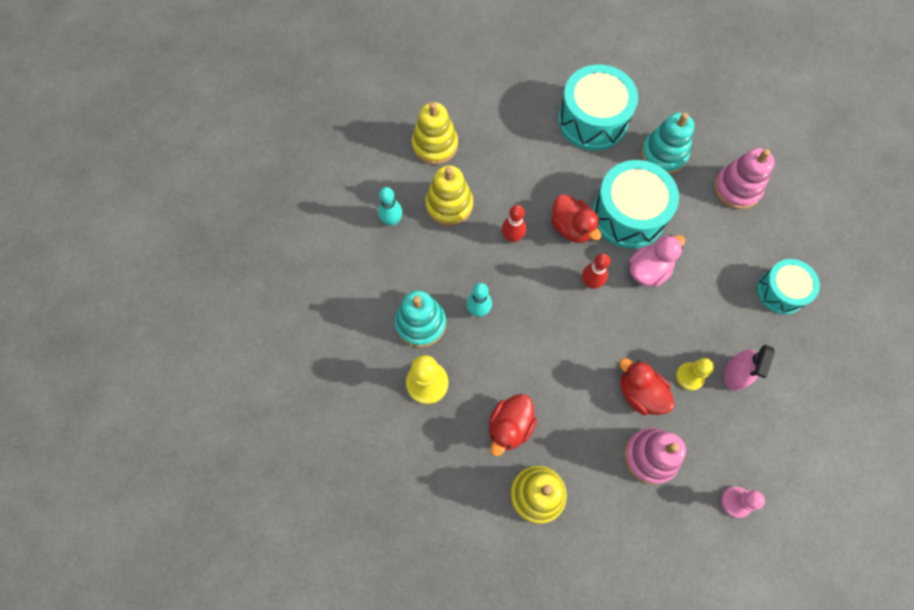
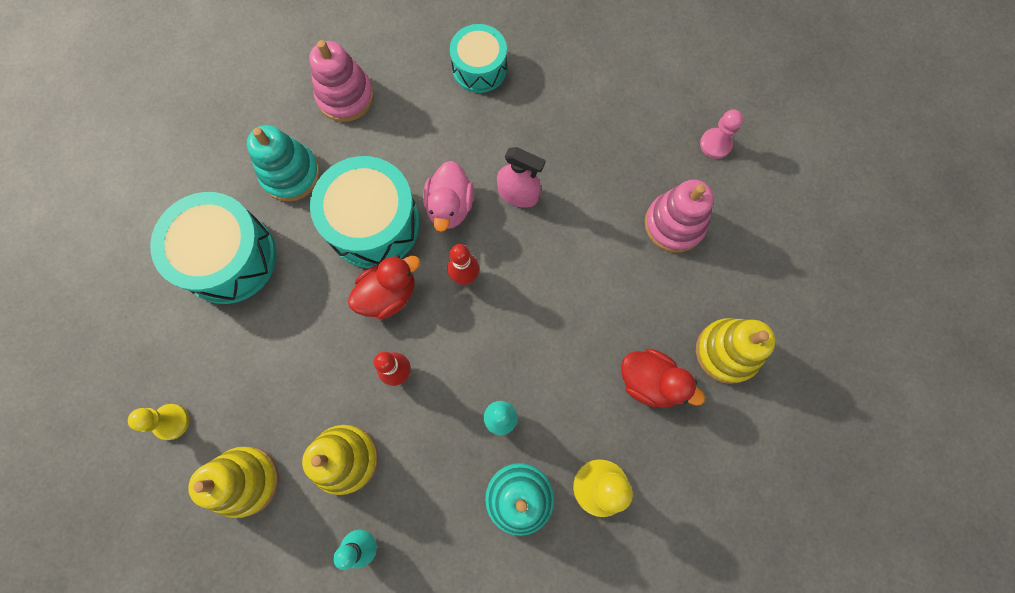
camera: 90 degrees left, 5 degrees up
red duck [619,358,675,415] -> none
pink duck [629,235,685,287] -> pink duck turned 135 degrees counterclockwise [423,161,474,232]
yellow pawn [676,358,714,391] -> yellow pawn moved to [128,404,189,440]
pink spray bottle [724,345,775,391] -> pink spray bottle moved to [497,147,546,208]

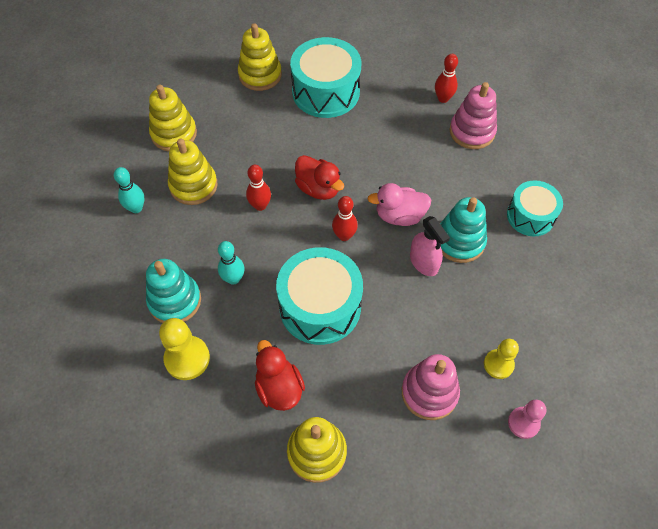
camera: 80 degrees right, 15 degrees down
yellow pawn [128,404,189,440] -> yellow pawn moved to [484,339,519,379]
turquoise stacking toy [247,125,320,202] -> turquoise stacking toy moved to [440,197,487,263]
turquoise drum [310,156,420,268] -> turquoise drum moved to [276,247,363,345]
pink spray bottle [497,147,546,208] -> pink spray bottle turned 45 degrees counterclockwise [410,216,450,276]
red duck [621,349,705,408] -> red duck turned 135 degrees clockwise [255,340,305,411]
none -> yellow stacking toy [238,23,282,91]
none -> red bowling pin [435,54,458,103]

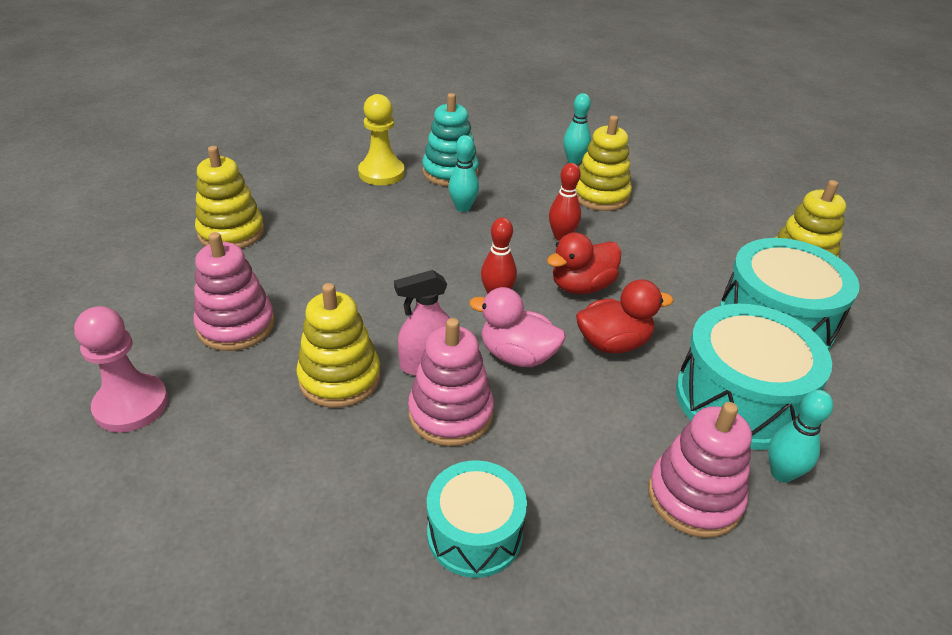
camera: 100 degrees right, 20 degrees down
yellow stacking toy [149,84,197,152] -> yellow stacking toy moved to [296,283,381,408]
red duck [255,340,305,411] -> red duck moved to [576,279,673,353]
turquoise drum [276,247,363,345] -> turquoise drum moved to [676,304,832,450]
pink duck [368,183,431,226] -> pink duck turned 75 degrees counterclockwise [469,287,565,367]
red bowling pin [435,54,458,103] -> turquoise bowling pin [768,390,833,483]
turquoise stacking toy [440,197,487,263] -> pink stacking toy [408,318,494,446]
yellow pawn [484,339,519,379] -> none
pink pawn [508,400,546,439] -> pink pawn [74,306,168,432], size x1.50

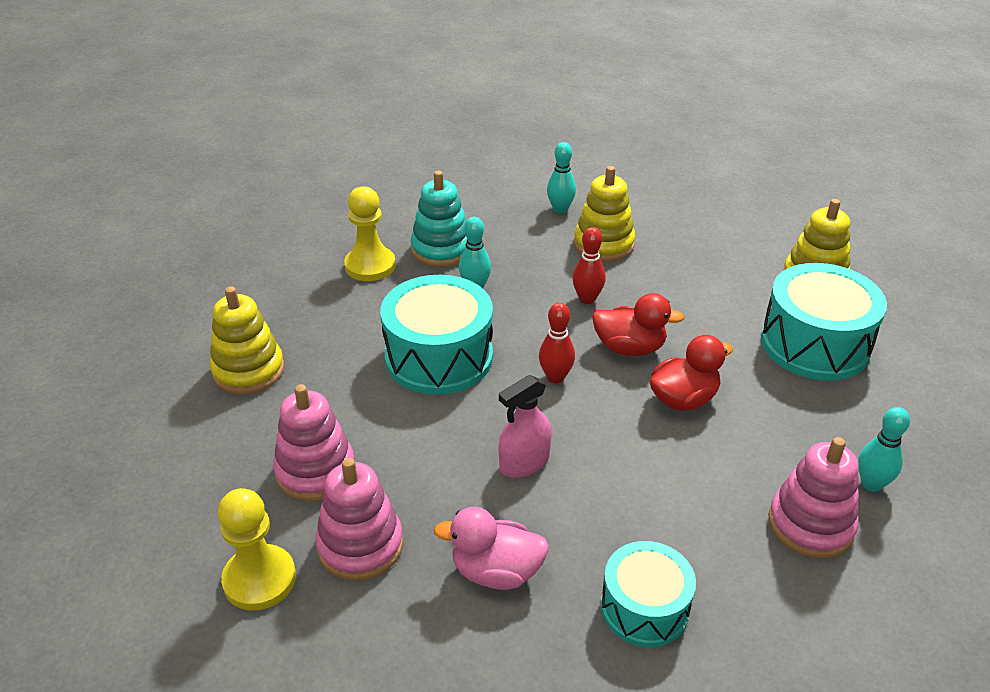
camera: 15 degrees left, 0 degrees up
pink pawn [74,306,168,432] -> yellow pawn [218,488,296,611]
yellow stacking toy [296,283,381,408] -> none
pink stacking toy [408,318,494,446] -> pink stacking toy moved to [315,458,403,581]
pink duck [469,287,565,367] -> pink duck moved to [433,507,549,590]
red duck [547,232,621,294] -> red duck turned 120 degrees counterclockwise [592,293,685,356]
turquoise drum [676,304,832,450] -> turquoise drum moved to [380,275,493,395]

